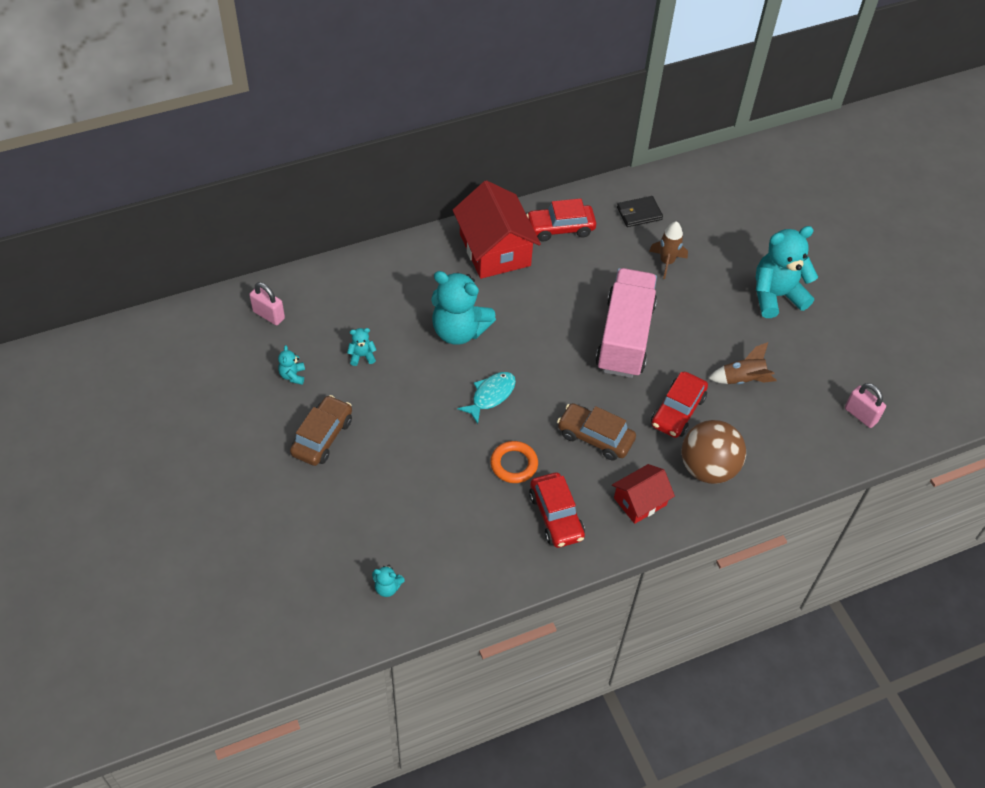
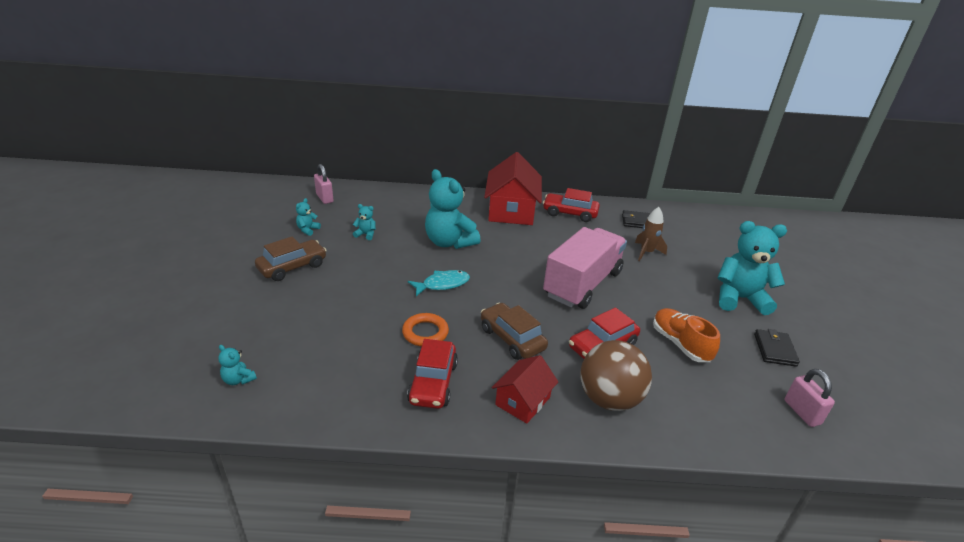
camera: 25 degrees right, 20 degrees down
red house [612,464,675,524] -> red house turned 45 degrees counterclockwise [492,355,559,424]
brown rocket [708,342,777,384] -> orange shoe [653,308,720,362]
none -> black wallet [754,329,800,367]

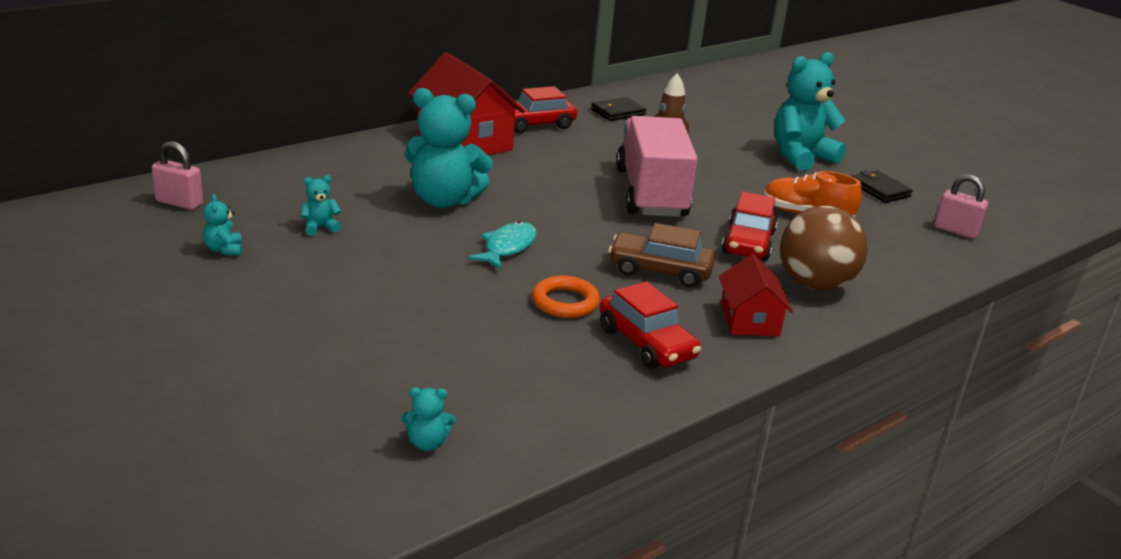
camera: 40 degrees left, 5 degrees down
brown car [255,237,327,281] -> none

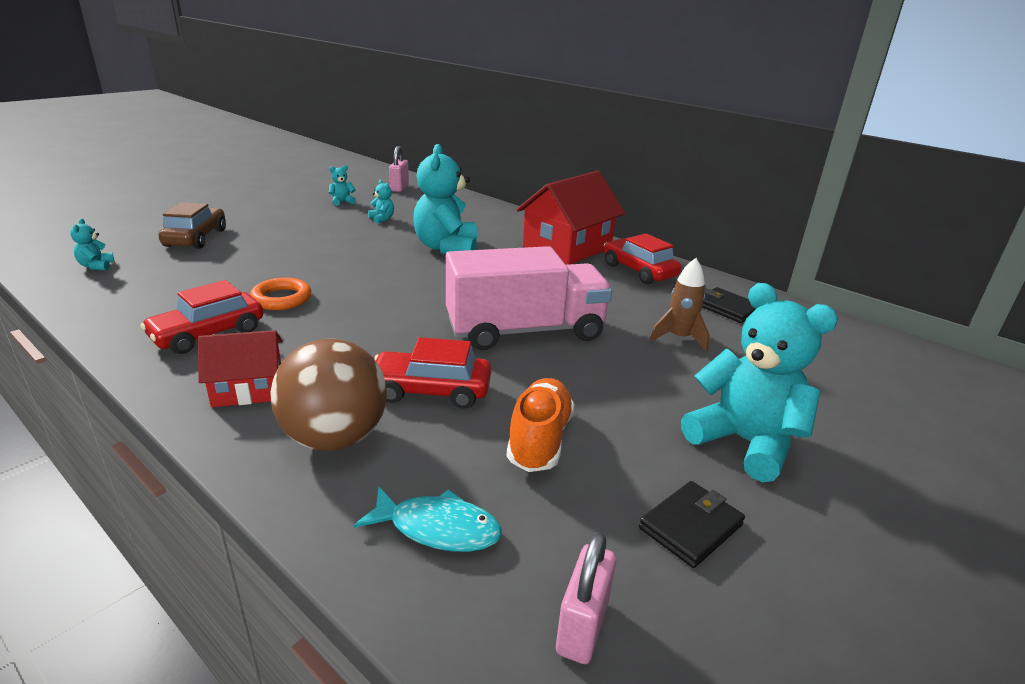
camera: 80 degrees right, 0 degrees up
turquoise fish [468,221,537,269] -> turquoise fish moved to [354,487,502,552]
brown car [608,223,715,287] -> brown car moved to [158,202,226,249]

